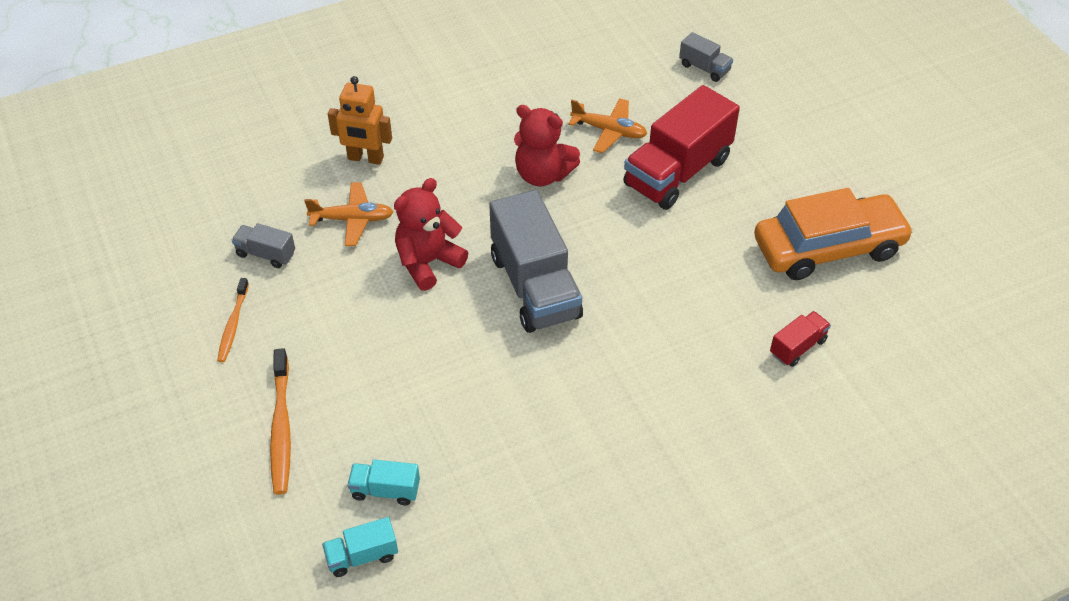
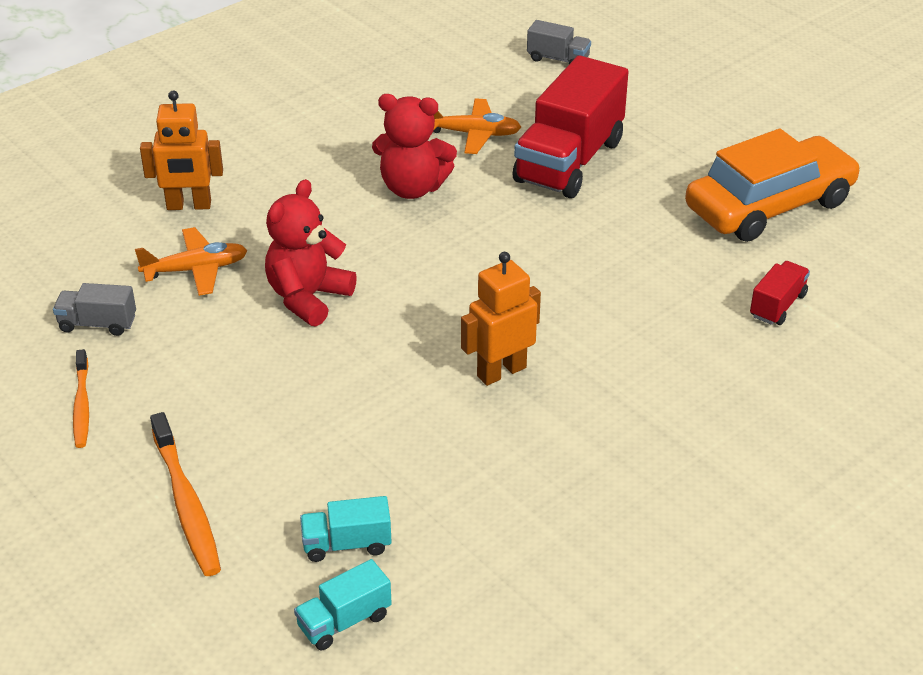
camera: 15 degrees left, 10 degrees down
grey truck [489,190,583,333] -> none
none -> orange robot [461,252,541,386]

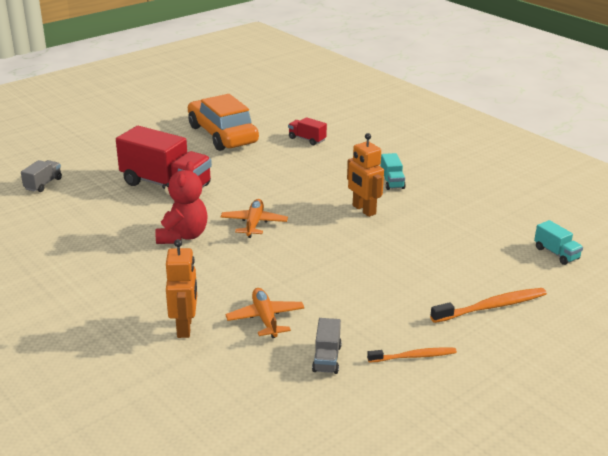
camera: 90 degrees left, 10 degrees down
red teddy bear [265,179,357,326] -> none
turquoise truck [300,496,391,562] -> turquoise truck moved to [381,153,406,190]
orange plane [433,98,521,154] -> orange plane moved to [220,199,288,238]

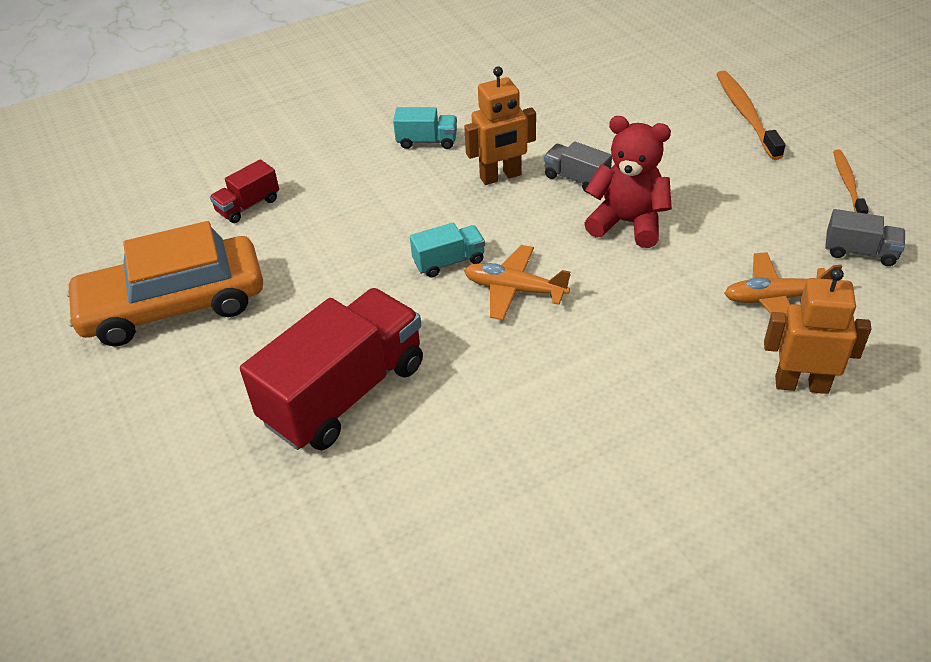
camera: 75 degrees left, 15 degrees up
grey truck [21,160,62,192] -> grey truck moved to [544,141,612,192]
red teddy bear [155,161,208,244] -> red teddy bear moved to [584,116,672,248]
turquoise truck [534,220,583,265] -> turquoise truck moved to [410,223,485,278]

